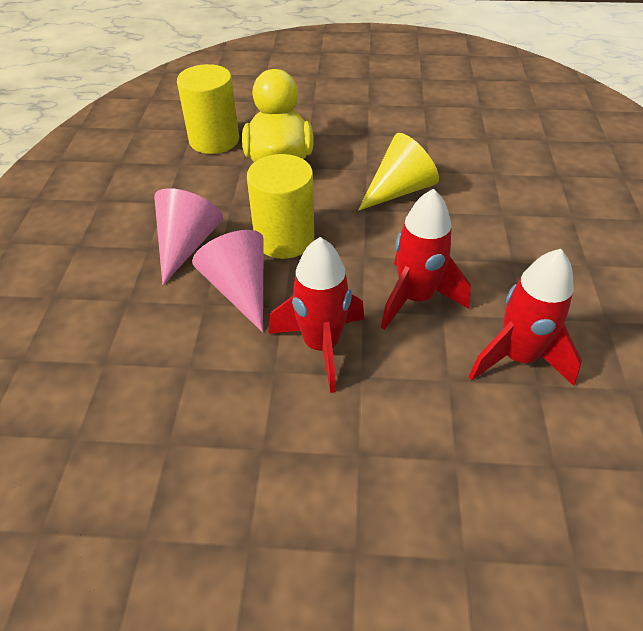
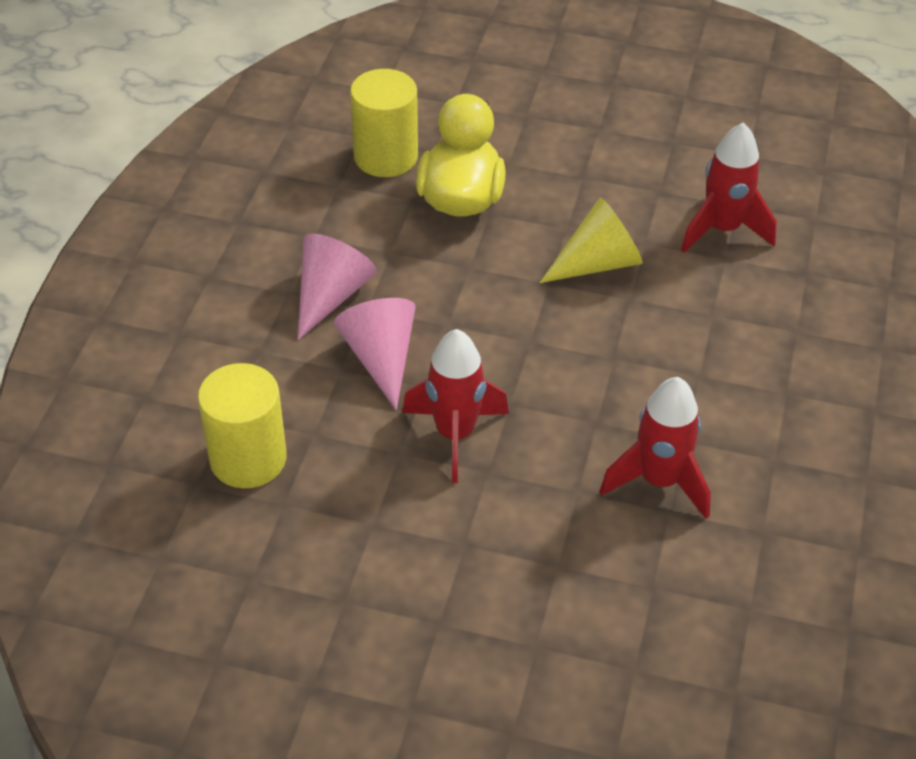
camera: 10 degrees right, 0 degrees up
yellow cylinder [247,154,315,259] -> yellow cylinder moved to [198,363,287,488]
red rocket [381,189,471,330] -> red rocket moved to [681,123,777,253]

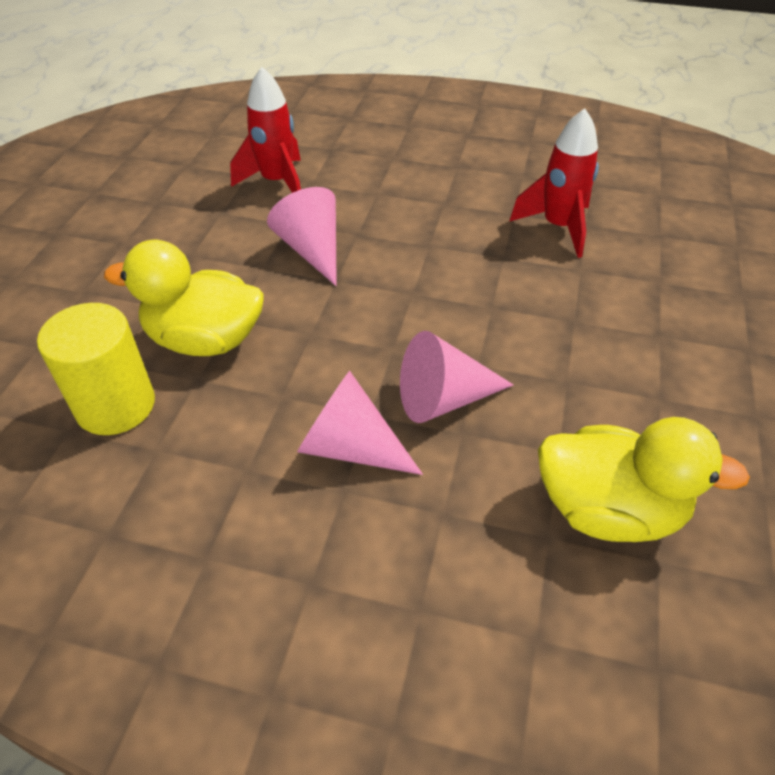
camera: 90 degrees left, 0 degrees up
yellow cylinder [198,363,287,488] -> yellow duck [538,417,750,542]
red rocket [402,329,509,483] -> none
yellow cone [539,197,643,283] -> pink cone [267,187,337,286]

